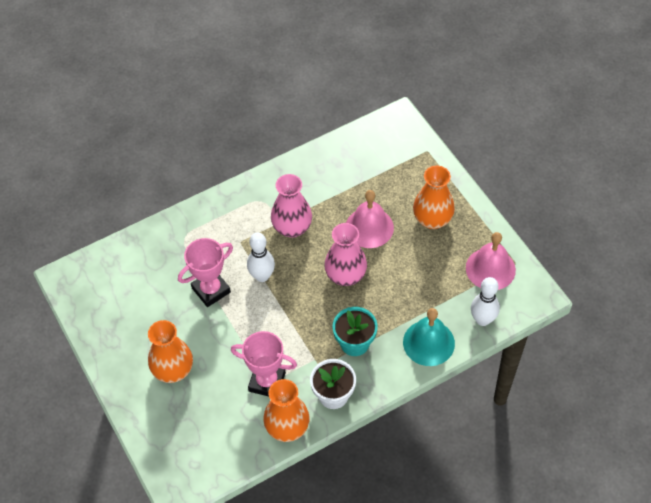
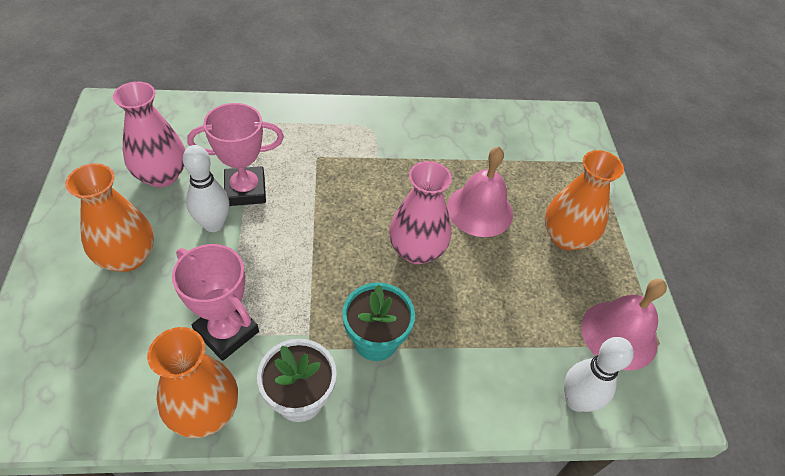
camera: 20 degrees right, 5 degrees down
white bowling pin [247,233,275,282] -> white bowling pin moved to [183,145,229,232]
pink vase [271,174,312,238] -> pink vase moved to [113,81,185,187]
turquoise bell [403,308,455,366] -> none

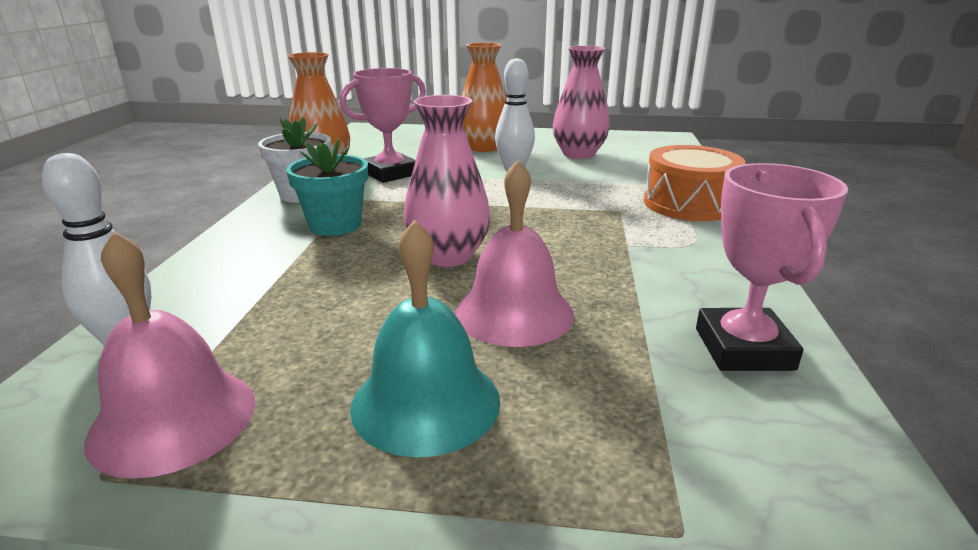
camera: 105 degrees right, 25 degrees down
pink trophy [187,103,284,206] -> pink trophy moved to [696,163,848,371]
orange vase [545,150,624,251] -> turquoise bell [350,220,500,457]
none -> orange drum [644,145,745,221]

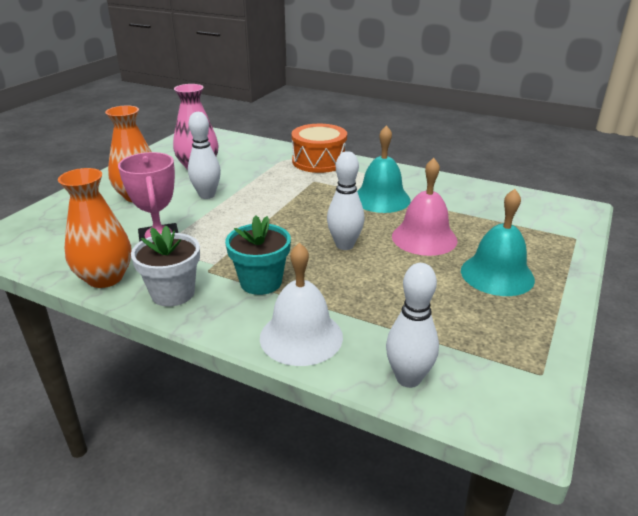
camera: 70 degrees left, 5 degrees up
pink bell [84,231,255,479] -> none
pink vase [403,95,490,267] -> white bowling pin [327,151,365,250]
pink trophy [696,163,848,371] -> none
none -> white bell [260,243,343,366]
none -> turquoise bell [357,125,411,213]

